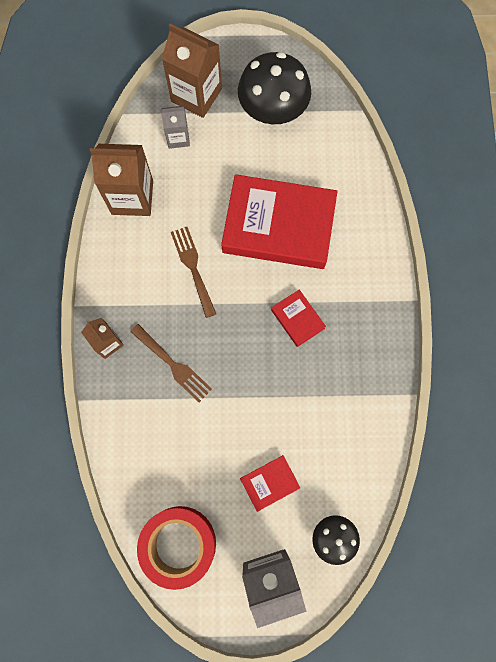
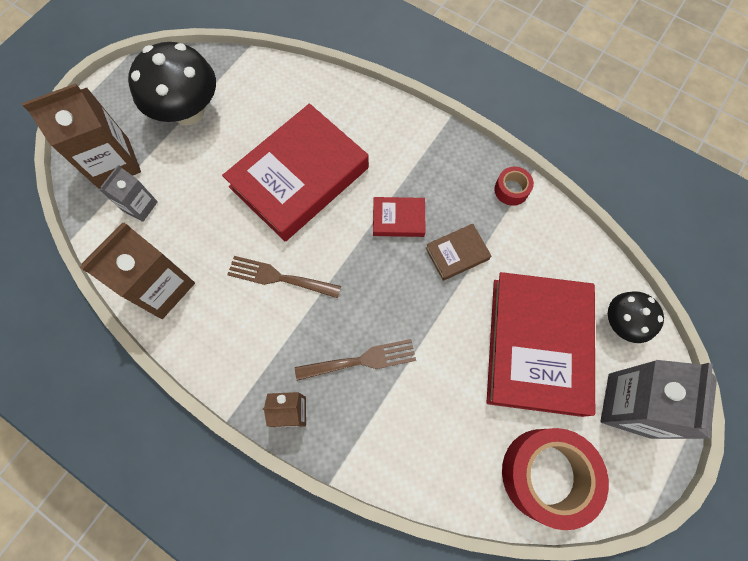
camera: 55 degrees left, 5 degrees down
red book [240,455,300,512] -> red book [487,272,595,417], size x2.30
none -> brown book [426,224,491,281]
none -> red tape [494,167,534,206]

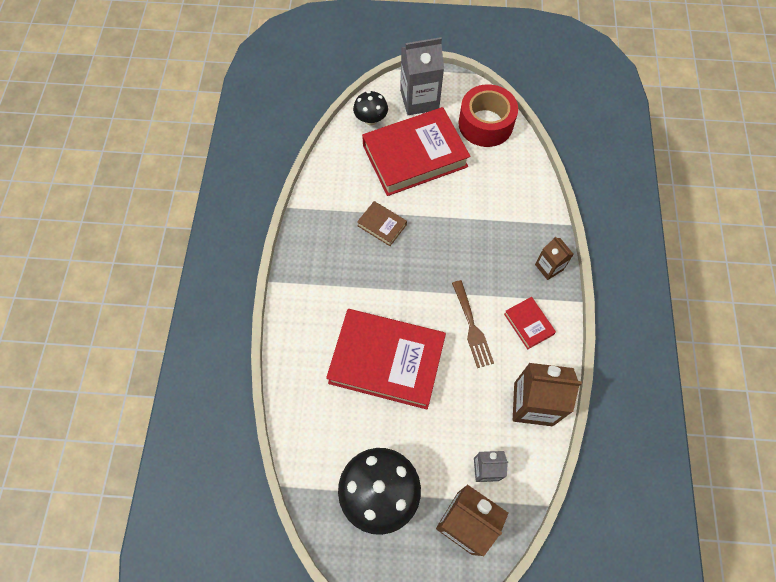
camera: 120 degrees left, 5 degrees down
brown fork [295,339,416,381] -> none
red book [373,197,426,237] -> red book moved to [504,297,556,349]
red tape [494,167,534,206] -> none

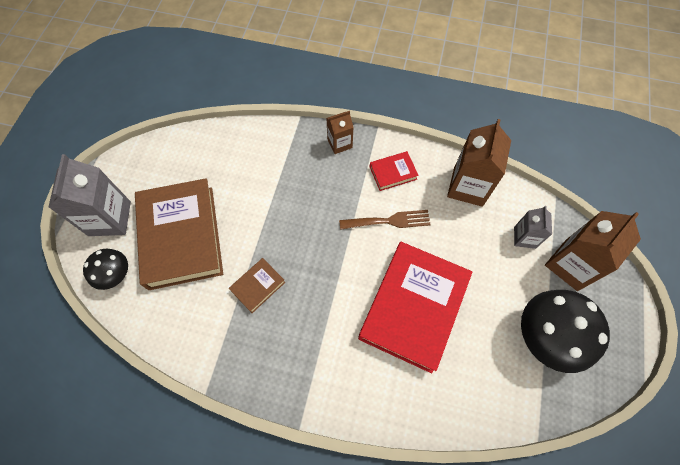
camera: 80 degrees left, 0 degrees up
red book [362,107,471,196] -> brown book [135,178,223,290]
red tape [459,84,518,147] -> none

